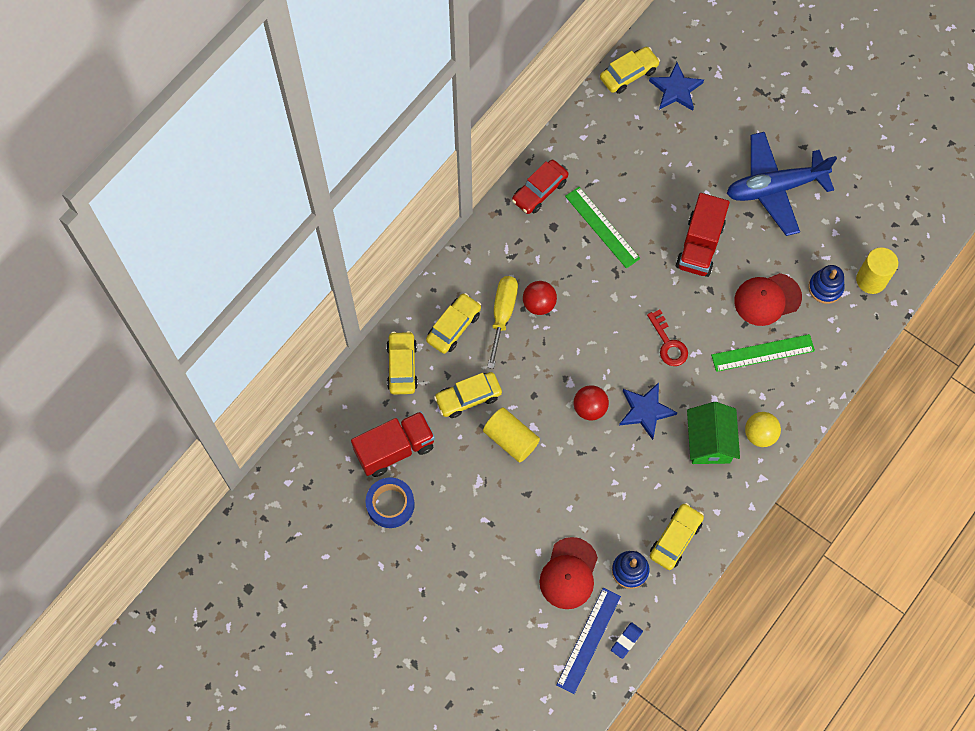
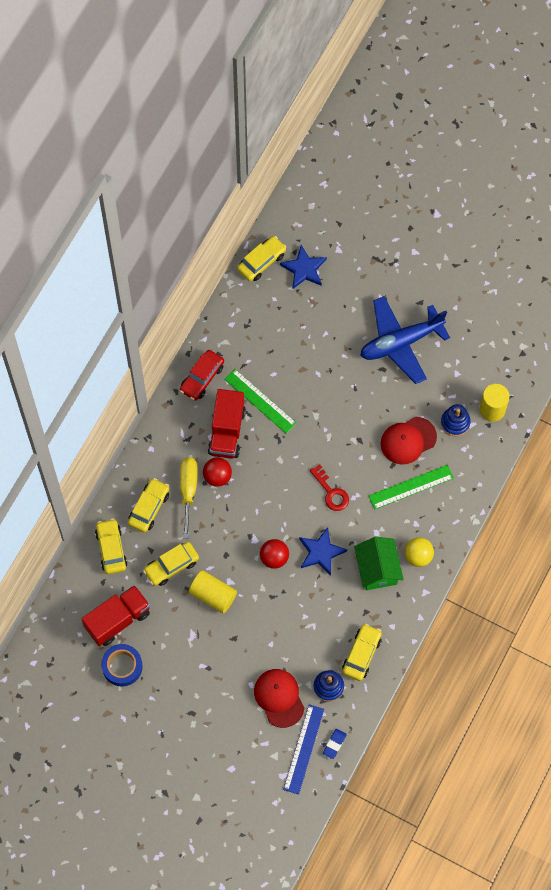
camera: 10 degrees left, 0 degrees up
red cap [539,537,598,609] -> red cap turned 150 degrees clockwise [254,669,304,728]
red truck [676,193,730,277] -> red truck moved to [208,389,246,459]

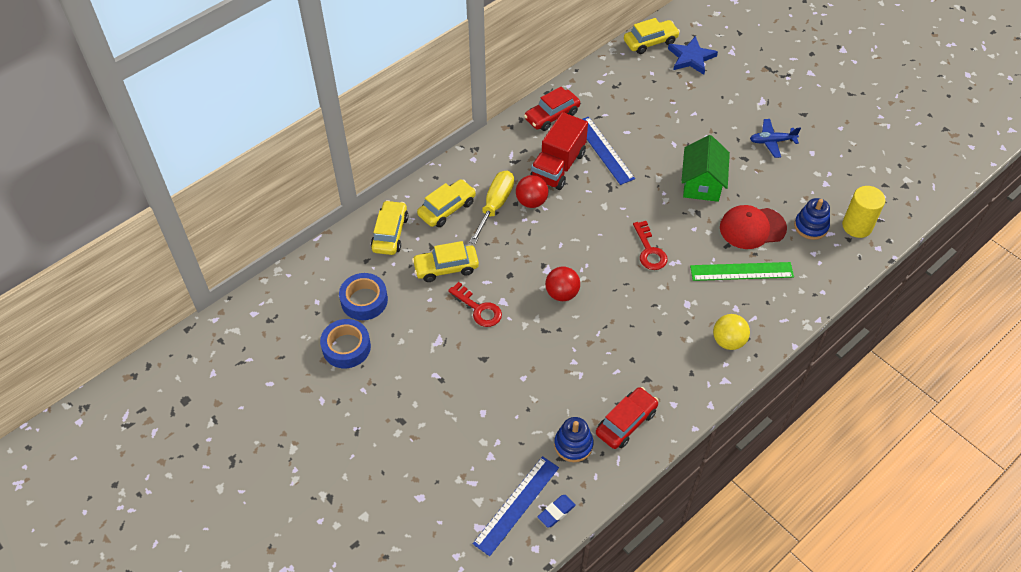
camera: 20 degrees right, 15 degrees down
red truck [82,585,150,646] -> blue tape [339,273,388,320]
yellow cylinder [189,570,237,614] -> red key [448,282,502,327]
green ruler [224,369,297,434] -> blue ruler [582,117,635,185]
red cap [254,669,304,728] -> none
blue star [299,527,347,576] -> none
yellow car [342,624,382,681] -> red car [596,387,659,449]
green house [354,537,404,590] -> green house moved to [681,135,730,202]
blue plane [360,296,450,384] -> blue plane [750,119,801,158], size x0.48

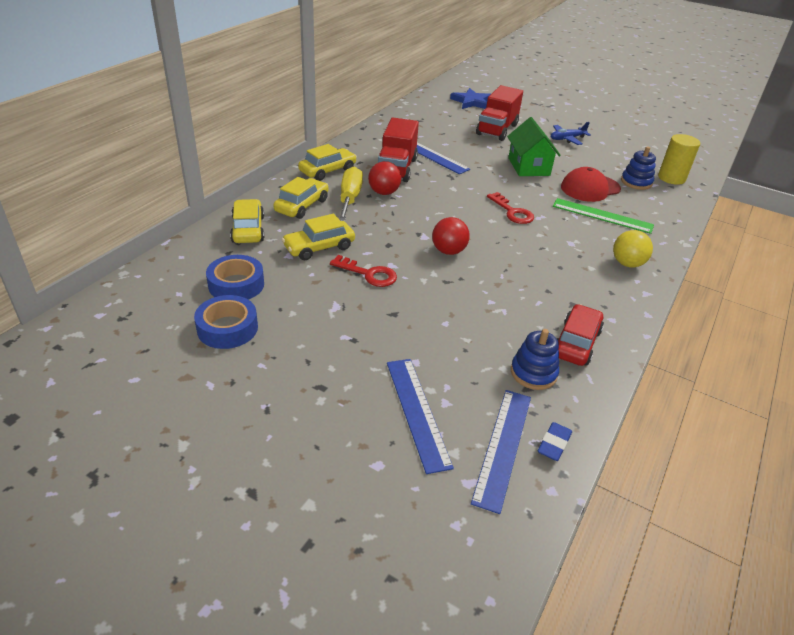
camera: 20 degrees left, 15 degrees down
red car [524,87,580,131] -> none
yellow car [624,18,680,54] -> yellow car moved to [298,144,357,181]
green ruler [690,262,794,281] -> green ruler turned 45 degrees clockwise [553,198,654,234]
none -> blue ruler [387,359,454,474]
none -> red truck [476,85,523,141]

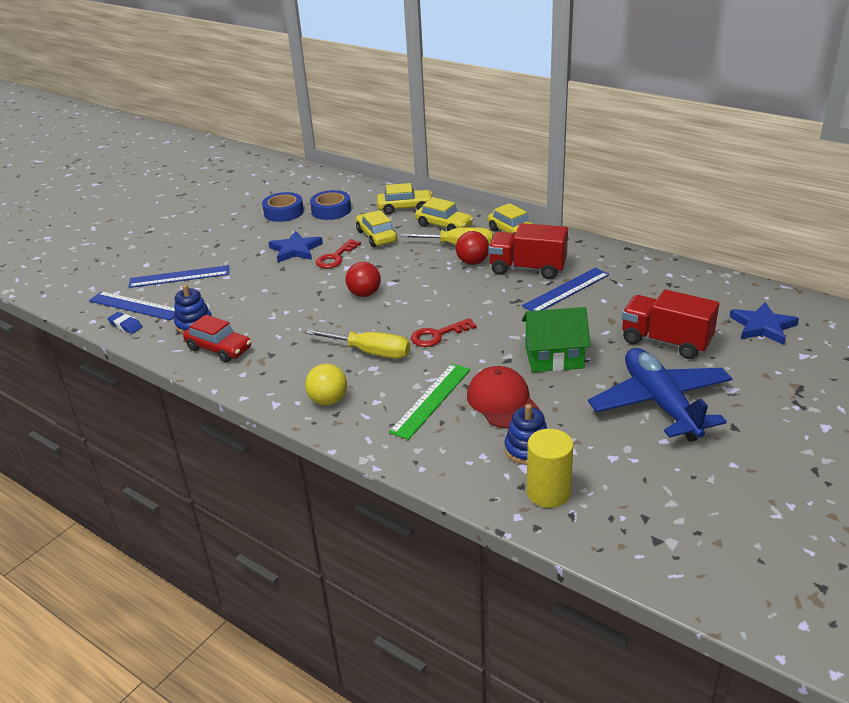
camera: 100 degrees right, 5 degrees down
blue plane [551,122,591,145] -> blue plane [588,348,733,442], size x2.10
none -> blue star [268,231,323,263]
none -> yellow screwdriver [306,329,410,359]

